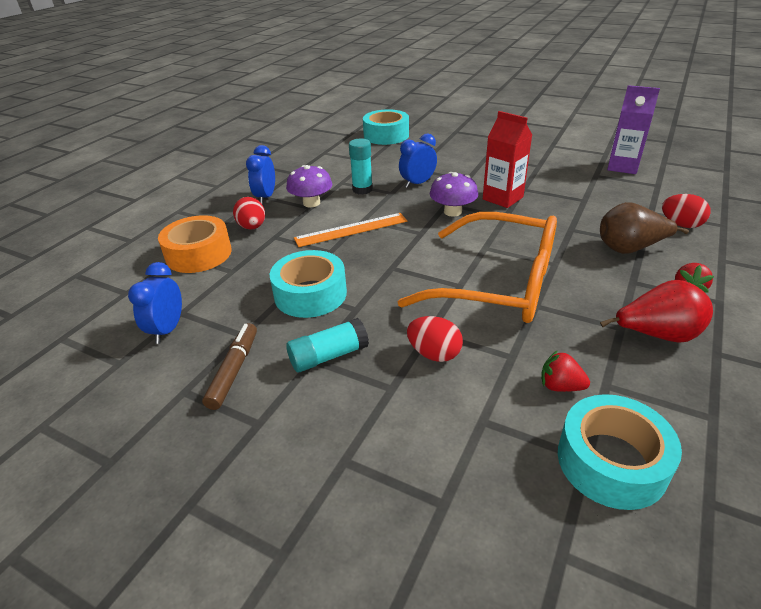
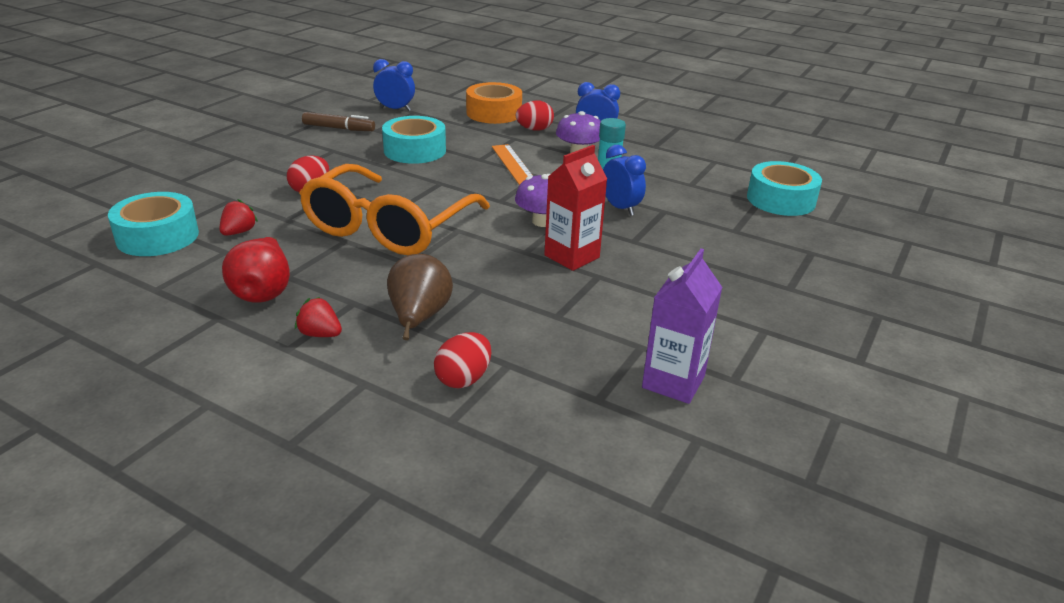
camera: 90 degrees right, 5 degrees down
turquoise glue stick [286,318,369,372] -> none

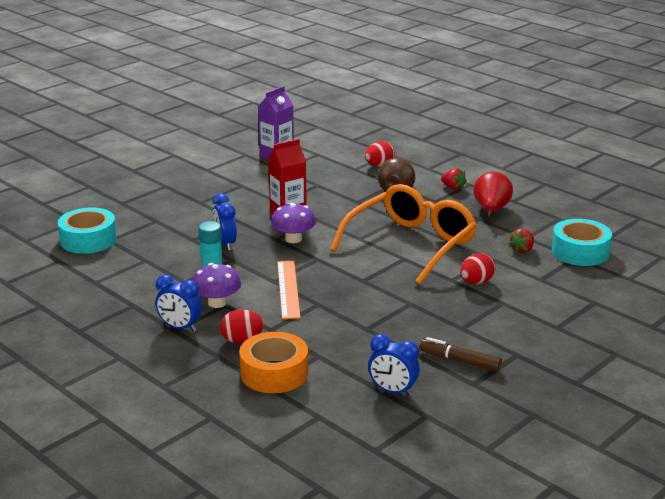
camera: 165 degrees left, 5 degrees down
turquoise tape [382,116,446,164] -> none

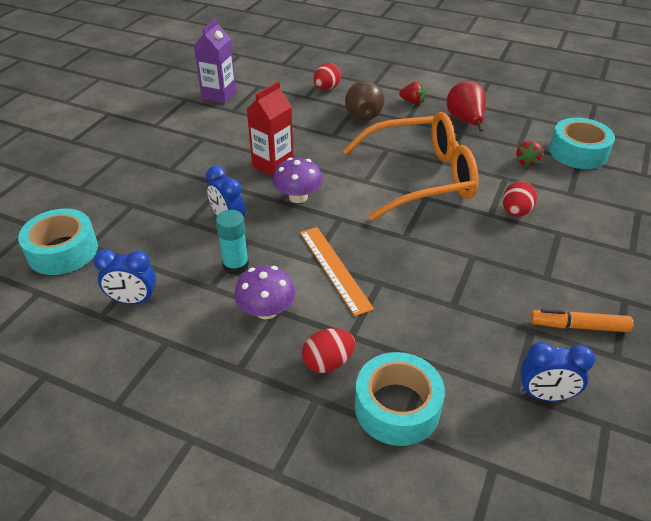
camera: 20 degrees left, 15 degrees up
blue clock [155,275,202,332] -> blue clock moved to [93,249,156,304]
orange tape [239,332,308,393] -> turquoise tape [355,352,445,446]
orange glasses [330,184,477,285] -> orange glasses turned 60 degrees clockwise [343,112,478,221]
brown marker [419,337,502,371] -> orange marker [530,309,633,332]

